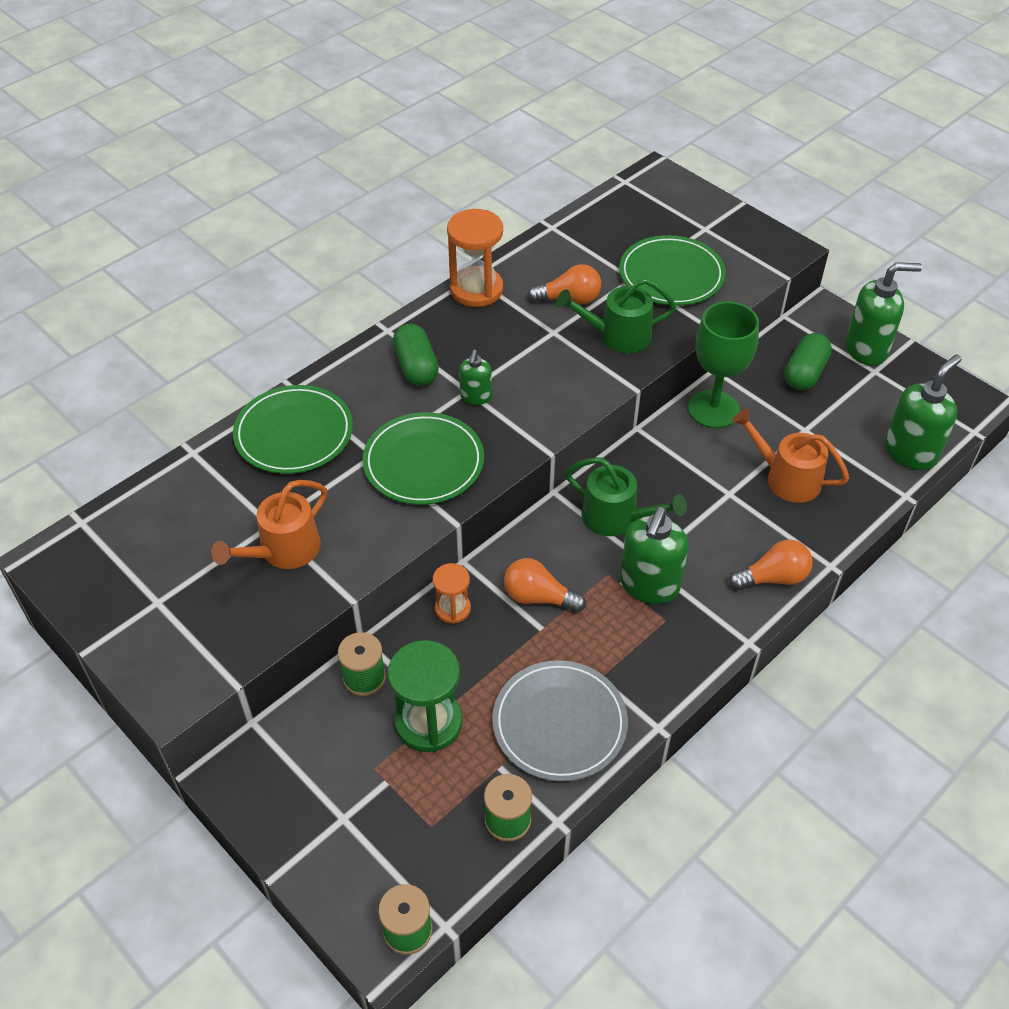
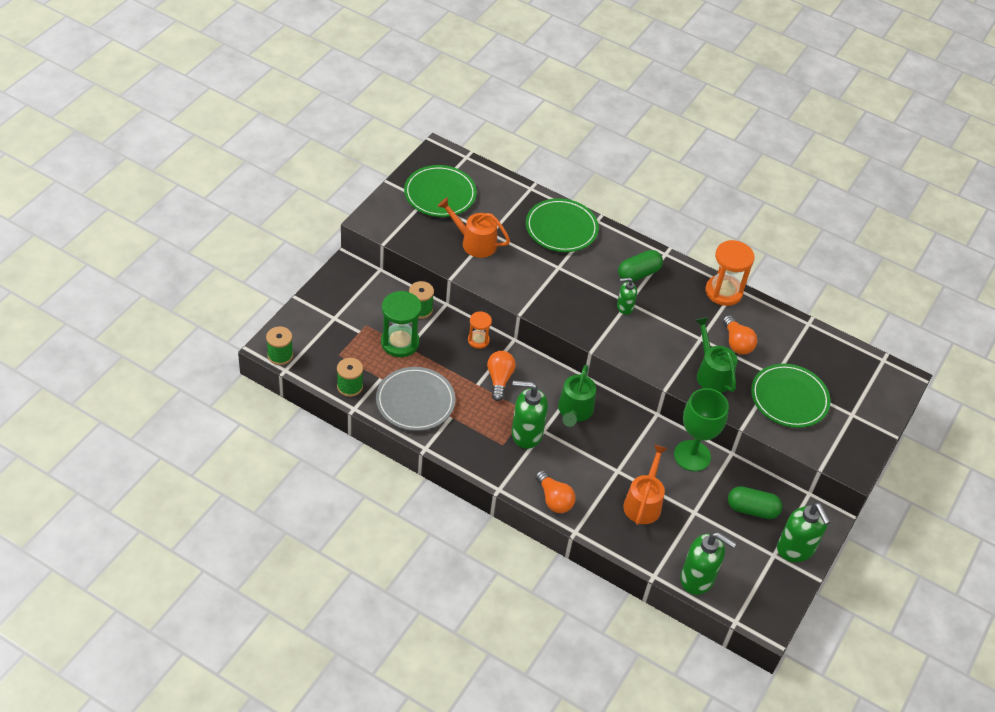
camera: 70 degrees right, 0 degrees up
green plate [362,412,484,505] -> green plate moved to [404,165,477,217]

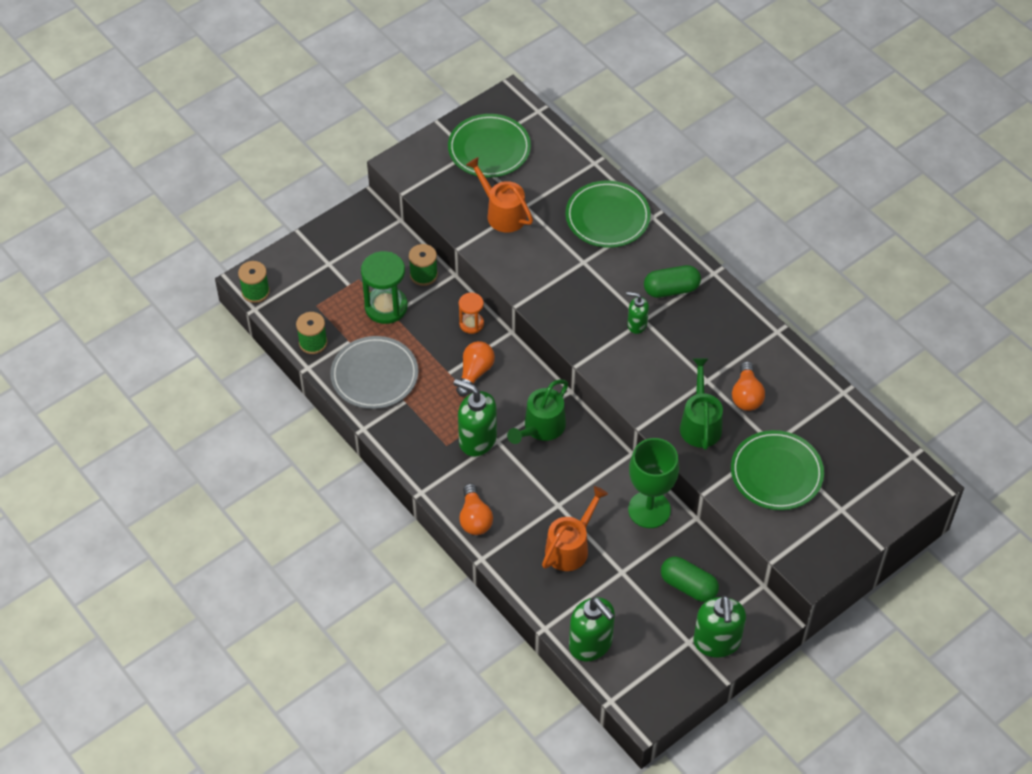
camera: 25 degrees right, 5 degrees up
orange hourglass [706,240,754,306] -> none

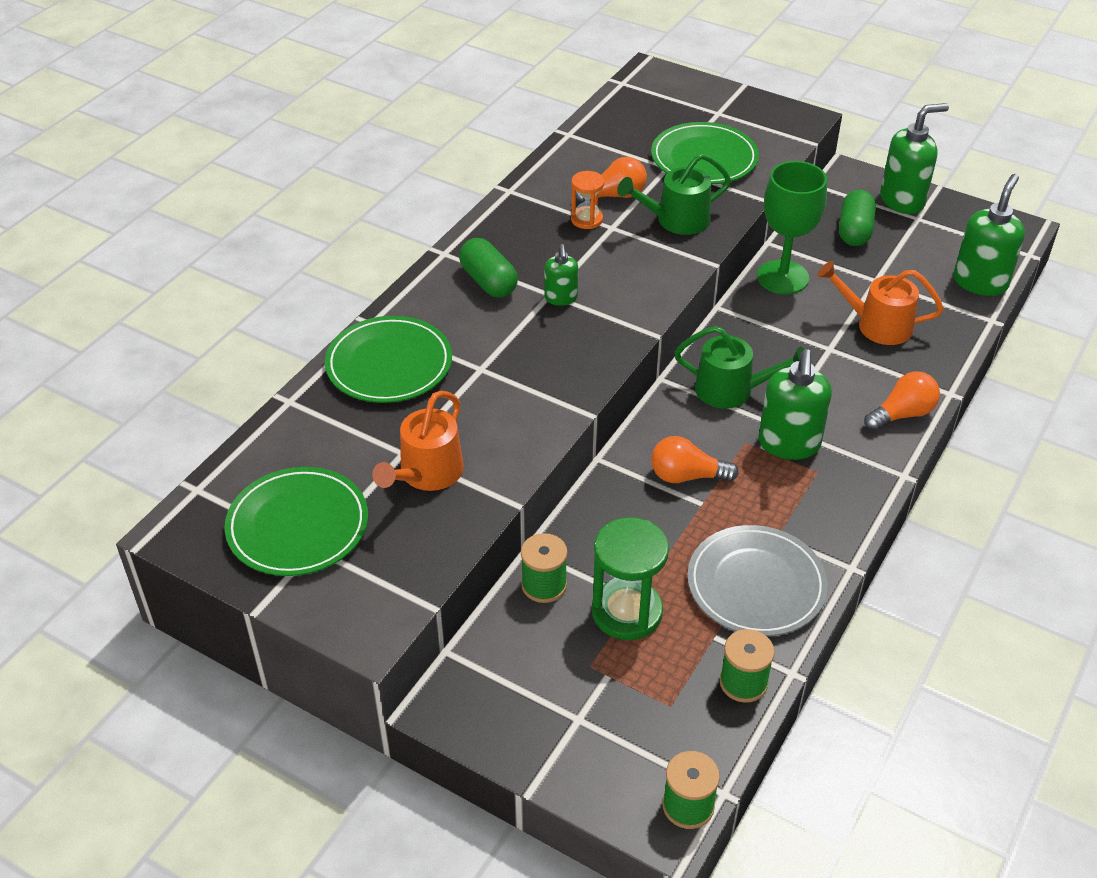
camera: 110 degrees left, 10 degrees down
orange hourglass [459,293,484,334] -> orange hourglass moved to [571,171,604,229]

